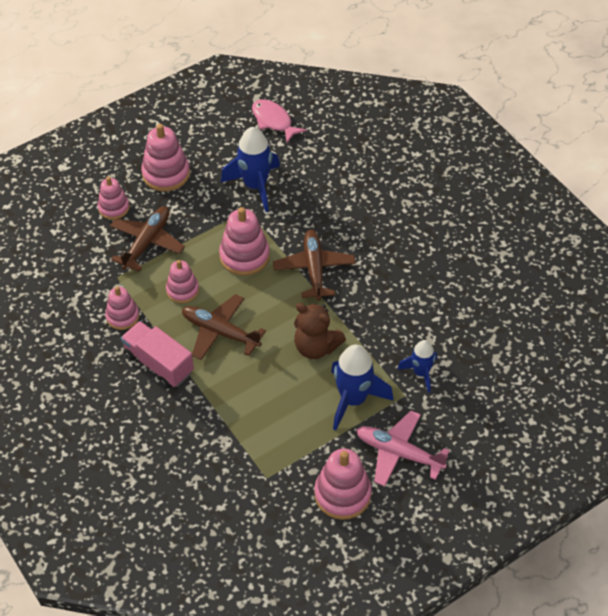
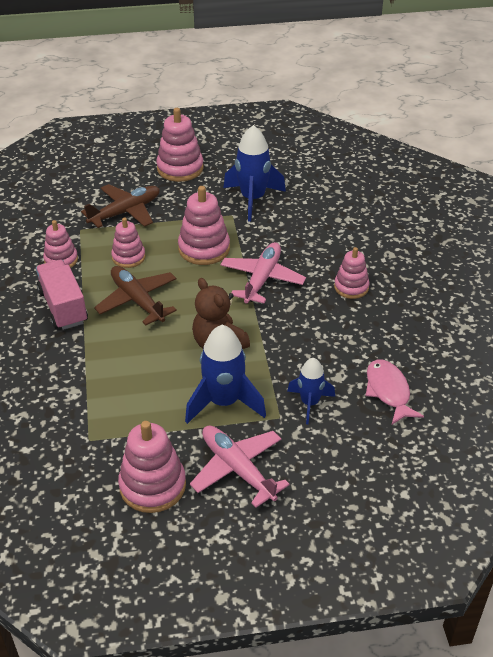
camera: 25 degrees right, 10 degrees down
pink stacking toy [98,177,130,220] -> pink stacking toy moved to [334,247,370,299]
pink fish [252,99,306,143] -> pink fish moved to [366,359,424,425]
brown plane [273,229,356,301] -> pink plane [220,242,306,303]

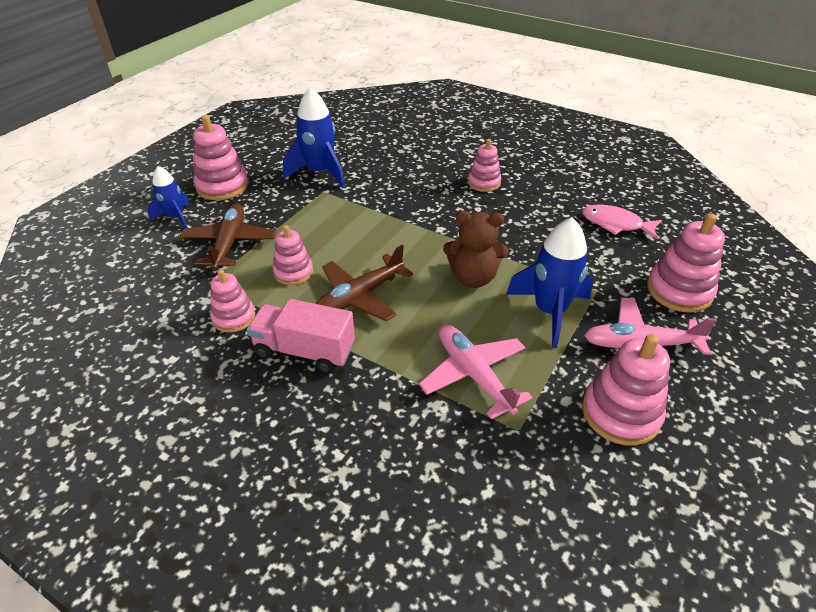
camera: 50 degrees left, 0 degrees up
brown plane [94,266,177,326] -> brown plane turned 45 degrees counterclockwise [316,245,413,321]
pink stacking toy [178,186,230,265] -> pink stacking toy moved to [647,213,725,313]
pink plane [220,242,306,303] -> pink plane moved to [419,325,533,420]
blue rocket [287,358,335,424] -> blue rocket moved to [148,166,190,229]

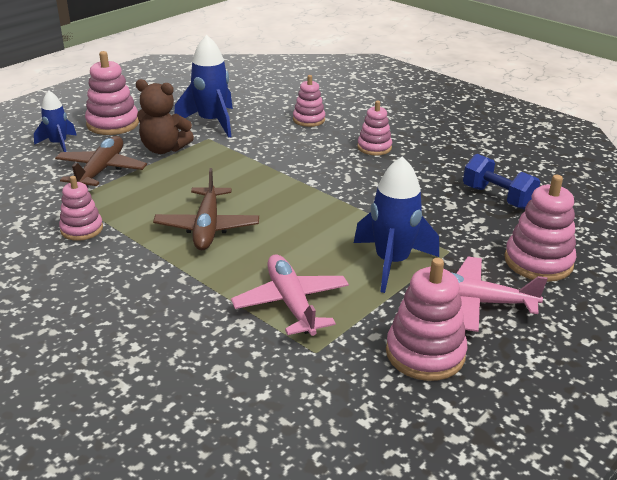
camera: 10 degrees right, 10 degrees down
pink truck [247,299,355,373] -> none
pink stacking toy [273,225,313,285] -> pink stacking toy moved to [293,75,325,127]
brown plane [316,245,413,321] -> brown plane turned 60 degrees counterclockwise [153,168,259,250]
brown teddy bear [443,211,509,288] -> brown teddy bear moved to [136,79,194,154]
pink fish [582,205,662,239] -> blue dumbbell [463,154,540,209]

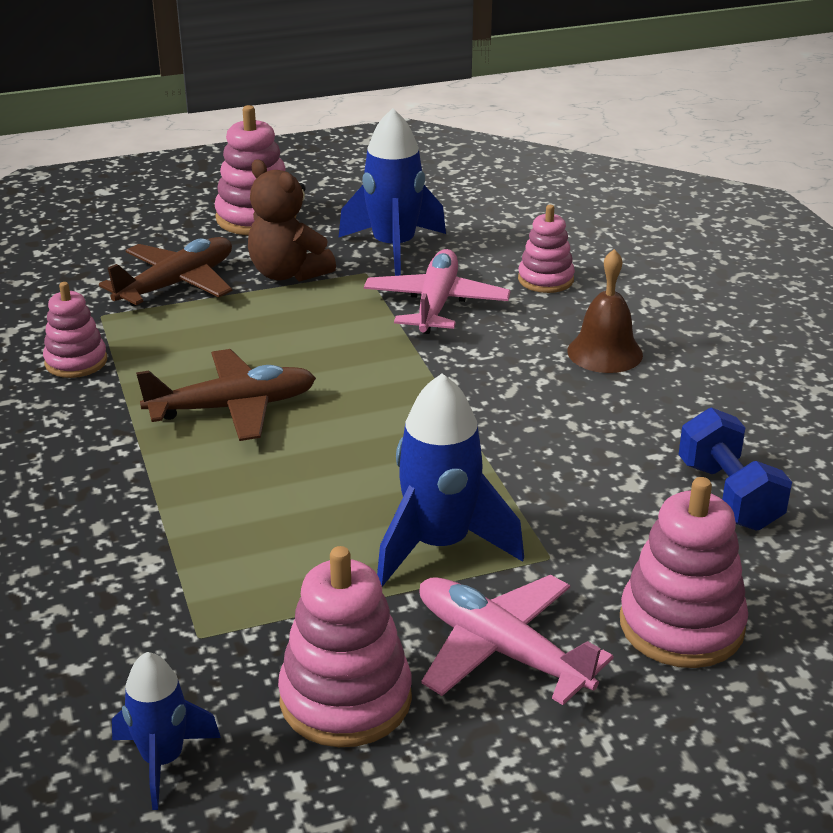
camera: 30 degrees right, 0 degrees up
blue rocket [34,91,77,152] -> blue rocket moved to [112,652,221,810]
brown plane [153,168,259,250] -> brown plane turned 135 degrees counterclockwise [136,349,316,441]
pink plane [231,254,349,336] -> pink plane moved to [364,249,511,334]
pink stacking toy [357,101,392,156] -> brown bell [567,249,643,373]

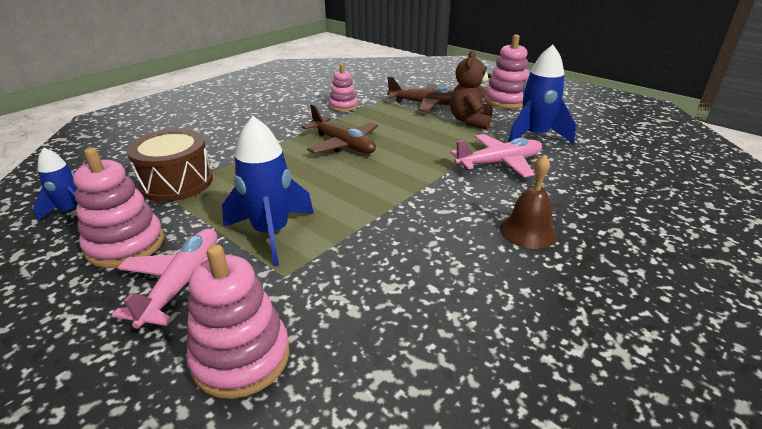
camera: 60 degrees right, 0 degrees up
pink stacking toy [518,205,575,293] -> none
blue dumbbell [678,407,792,530] -> none
none -> brown drum [126,129,213,202]

